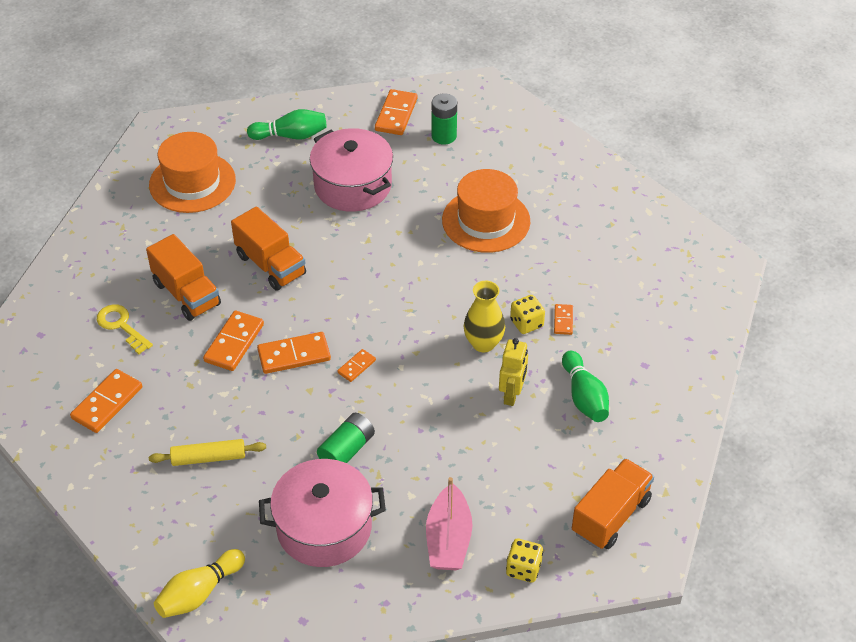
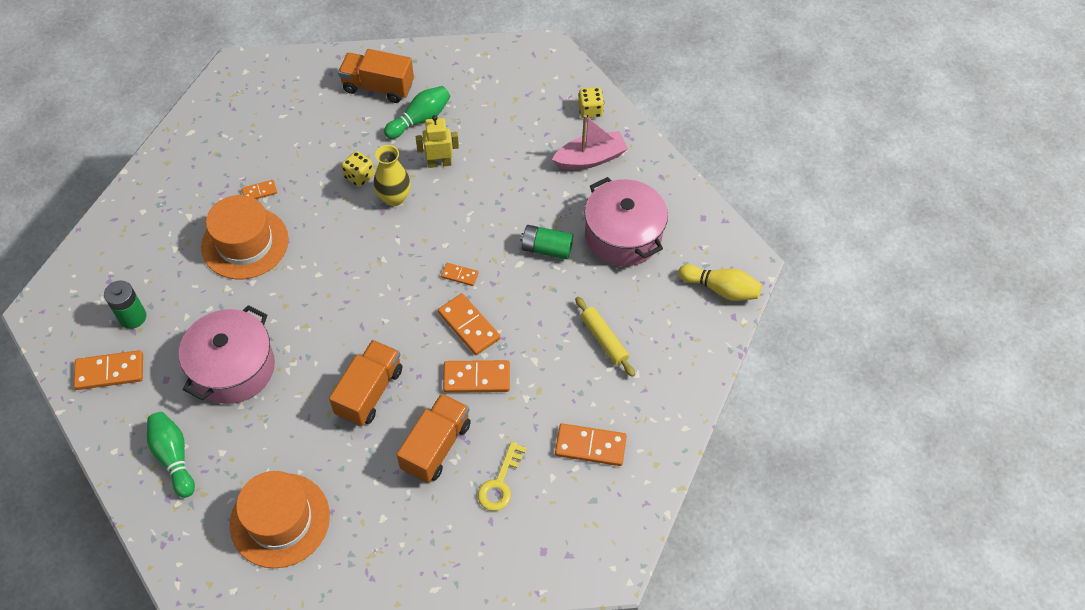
camera: 115 degrees left, 10 degrees up
orange domino [554,304,573,335] -> orange domino moved to [242,180,277,199]
orange truck [572,458,654,549] -> orange truck moved to [338,49,414,103]

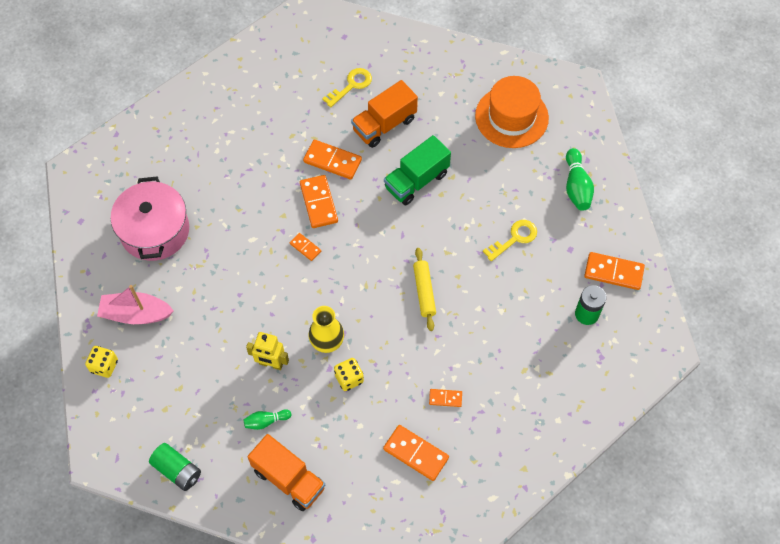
camera: 155 degrees left, 5 degrees up
pink pot [179,305,275,404] -> yellow key [483,220,537,261]
orange hat [201,195,289,280] -> none
orange truck [329,340,402,426] -> green truck [384,135,451,205]
green bowling pin [384,86,450,139] -> green bowling pin [243,409,291,430], size x0.60
green battery [520,225,573,259] -> green battery moved to [149,443,201,491]
orange domino [555,423,627,466] -> orange domino moved to [383,425,449,481]
yellow rolling pin [575,297,635,377] -> yellow rolling pin moved to [413,248,436,331]
yellow bowling pin [678,264,762,301] -> none

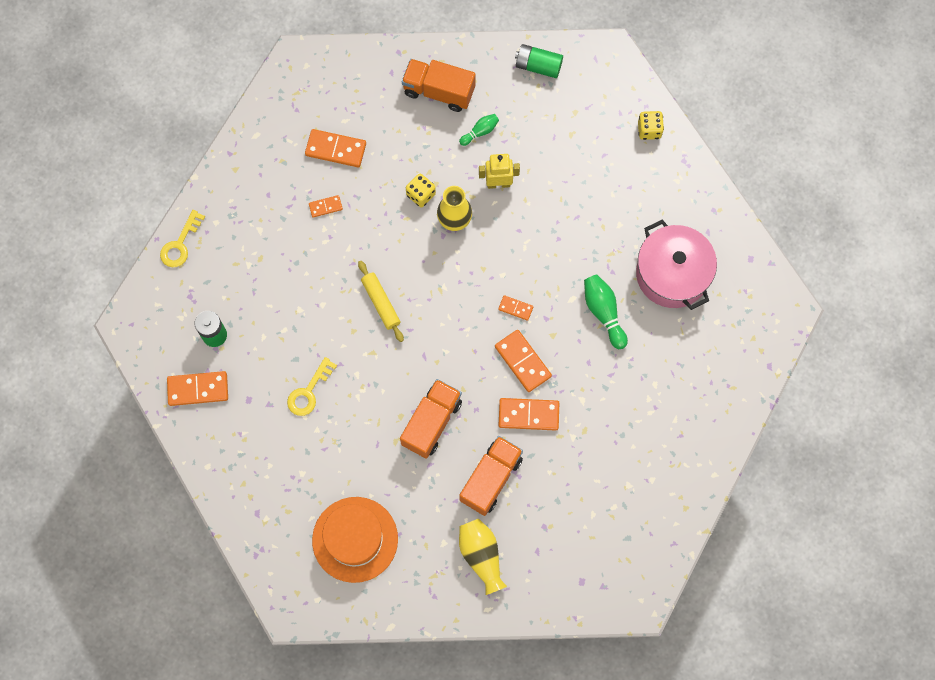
camera: 160 degrees right, 10 degrees up
pink boat [97,285,174,324] -> none
yellow key [322,68,372,107] -> yellow key moved to [160,210,205,267]
green truck [384,135,451,205] -> orange truck [400,379,462,459]
green bowling pin [566,148,594,211] -> green bowling pin moved to [584,274,628,349]
none -> yellow vase [459,519,507,595]

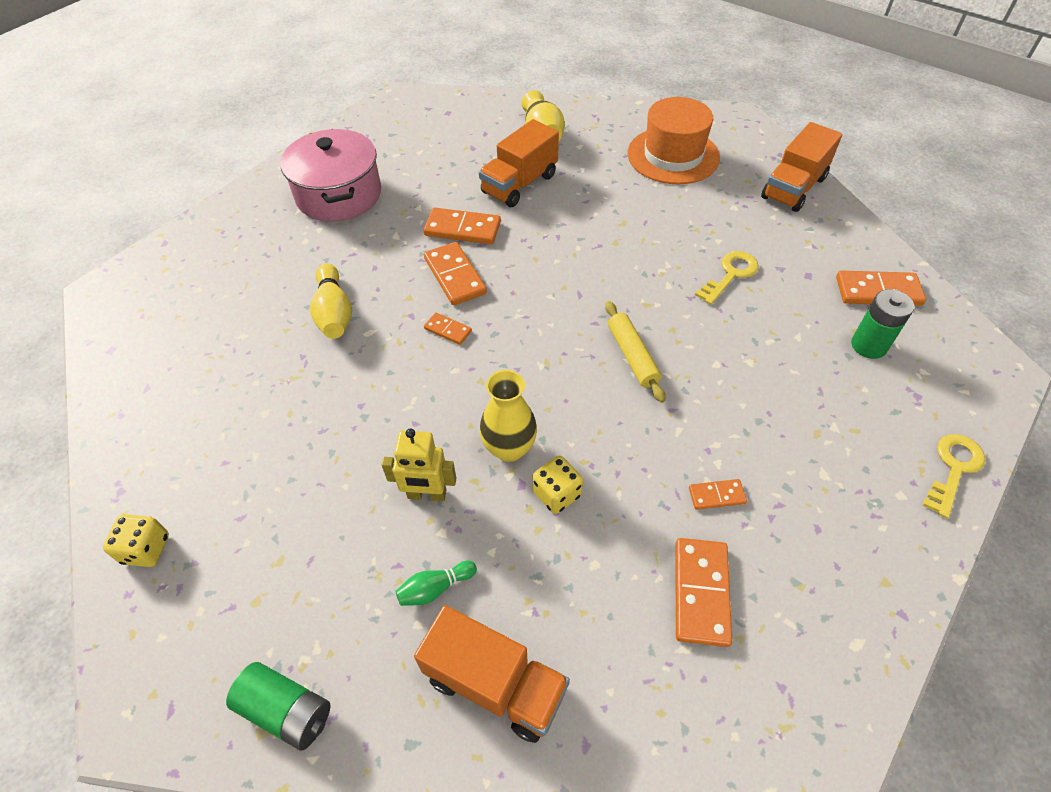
camera: 170 degrees left, 20 degrees down
orange domino [305,129,366,167] -> orange domino turned 75 degrees clockwise [675,538,732,647]
orange truck [400,379,462,459] -> orange truck moved to [761,122,842,212]
green bowling pin [584,274,628,349] -> yellow bowling pin [310,263,352,339]
pink pot [636,219,717,310] -> pink pot moved to [281,129,381,222]

